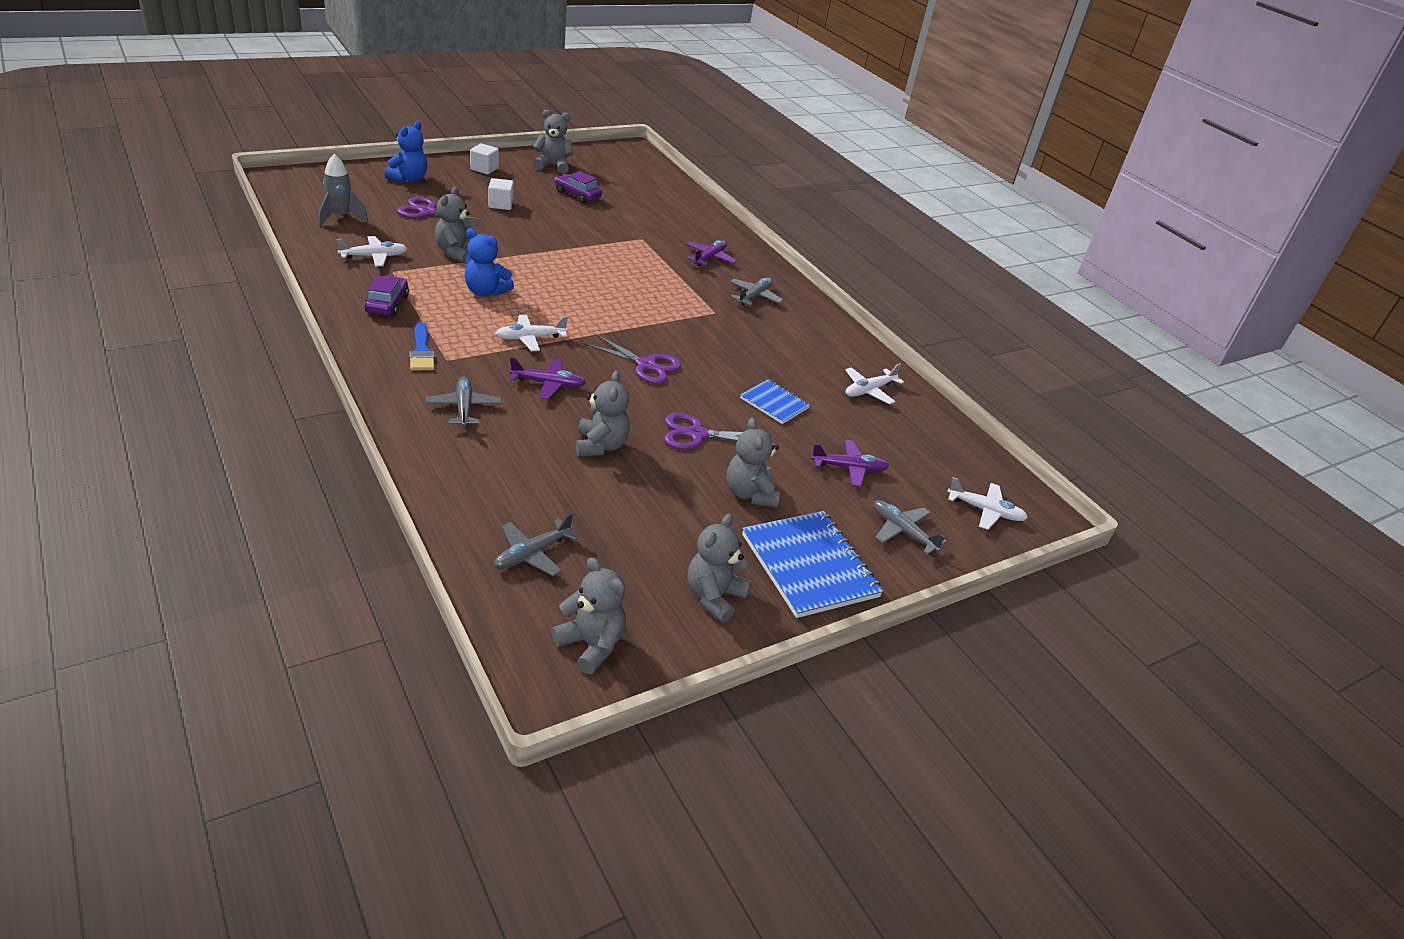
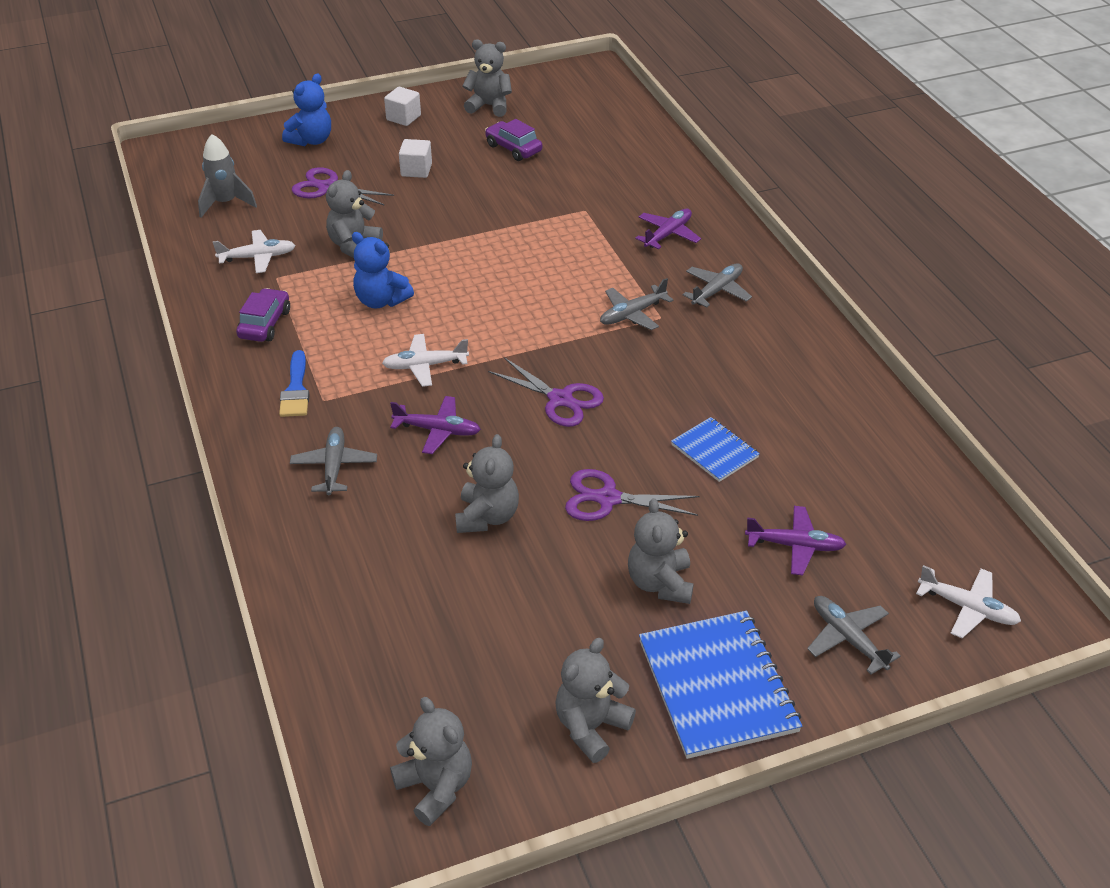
camera: 15 degrees right, 5 degrees up
grey plane [494,513,579,576] -> grey plane moved to [600,278,673,330]
white plane [845,363,904,404] -> none

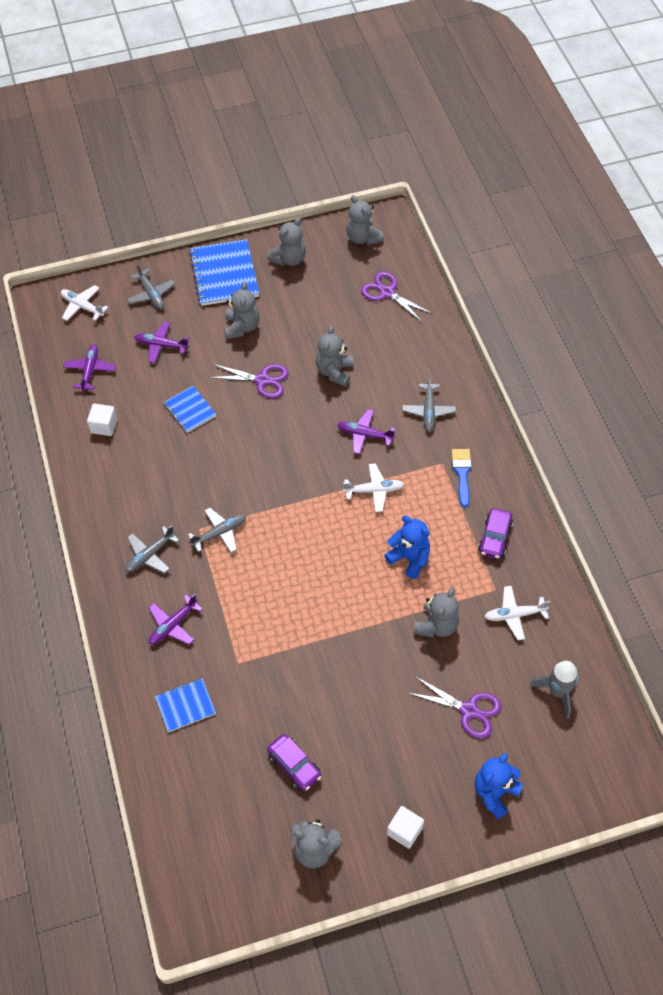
camera: 175 degrees left, 15 degrees up
white cube [399,139,432,178] -> white cube moved to [87,404,117,436]
purple scissors [488,357,604,427] -> purple scissors moved to [361,271,433,323]
none -> purple plane [63,345,116,391]
none -> blue notebook [155,678,216,732]

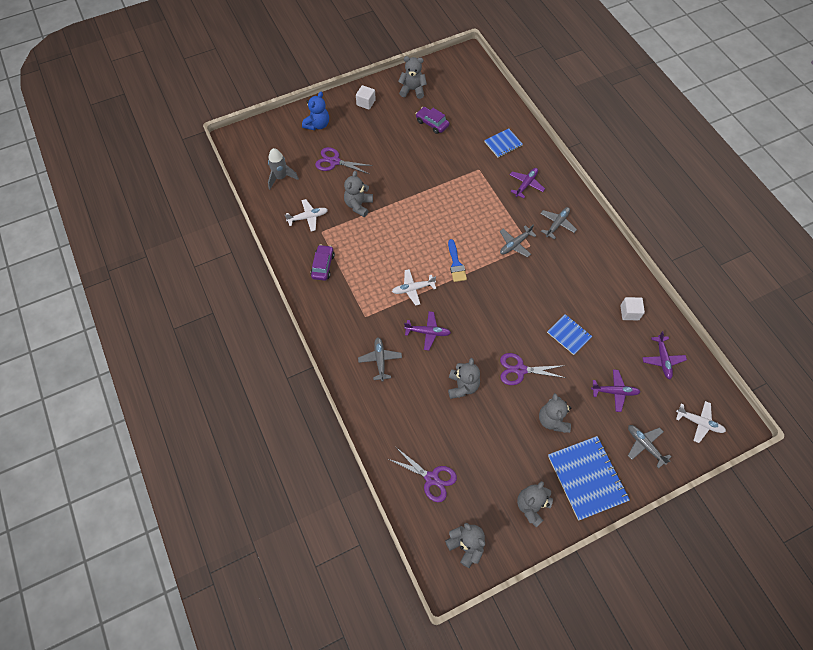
camera: 170 degrees right, 5 degrees up
blue teddy bear [384,516,430,579] -> none
blue brush [452,449,472,507] -> blue brush moved to [448,239,467,282]

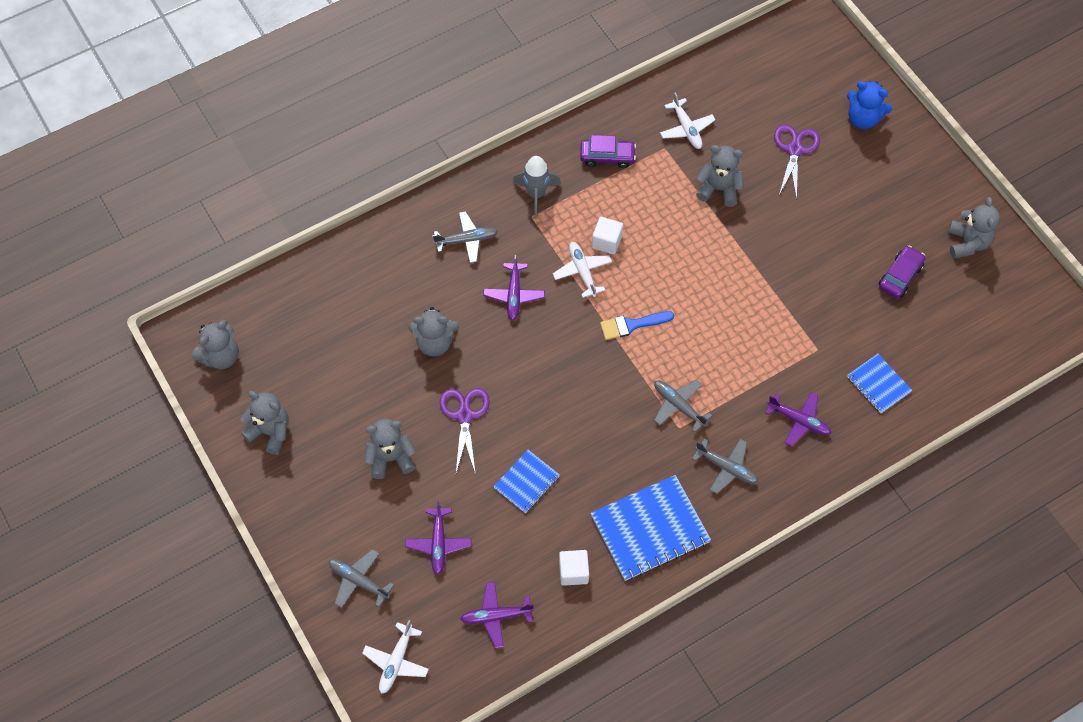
camera: 85 degrees right, 0 degrees up
grey rocket [268,148,299,190] -> grey rocket moved to [512,156,561,218]
white cube [356,85,376,110] -> white cube moved to [592,217,623,255]
purple scissors [389,447,457,502] -> none
blue notebook [548,436,630,521] -> blue notebook moved to [591,475,711,581]
grey plane [628,425,672,468] -> grey plane turned 105 degrees counterclockwise [329,549,394,608]

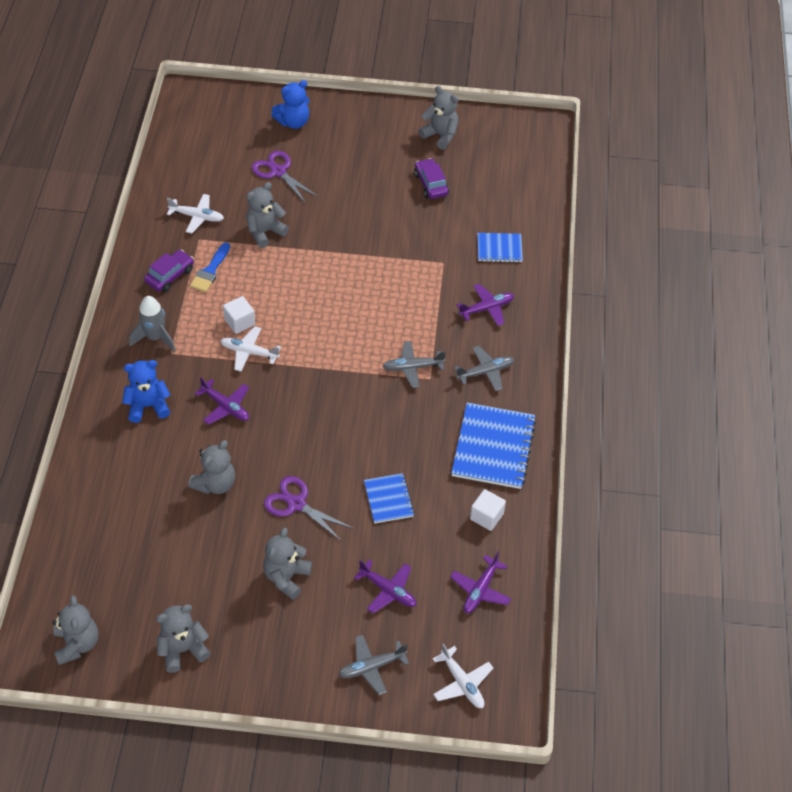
camera: 55 degrees left, 10 degrees down
grey plane [433,211,498,263] -> blue teddy bear [122,360,171,423]
blue brush [600,311,674,340] -> blue brush moved to [190,242,230,292]

